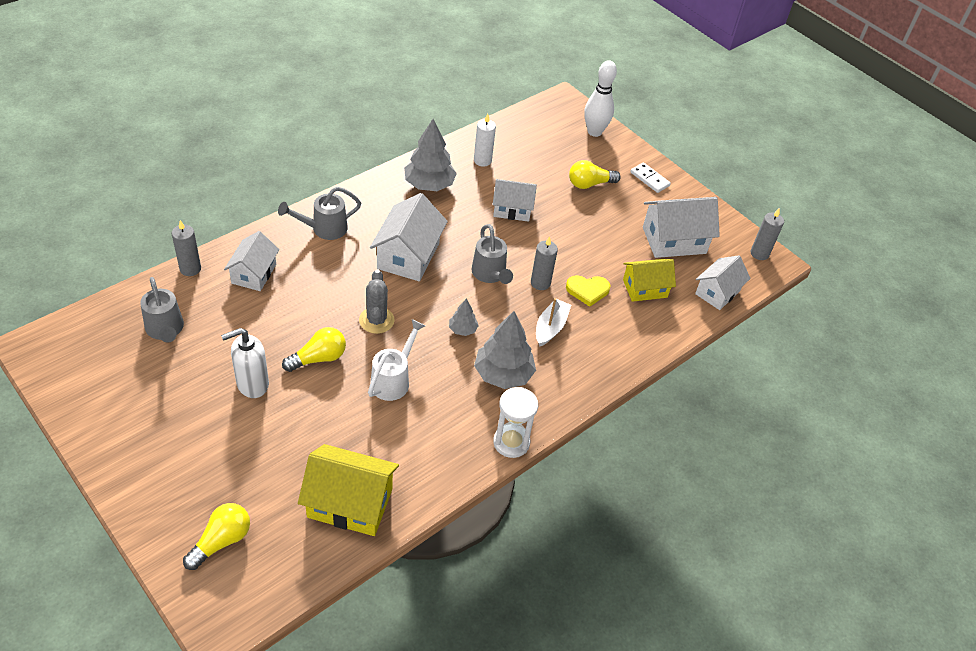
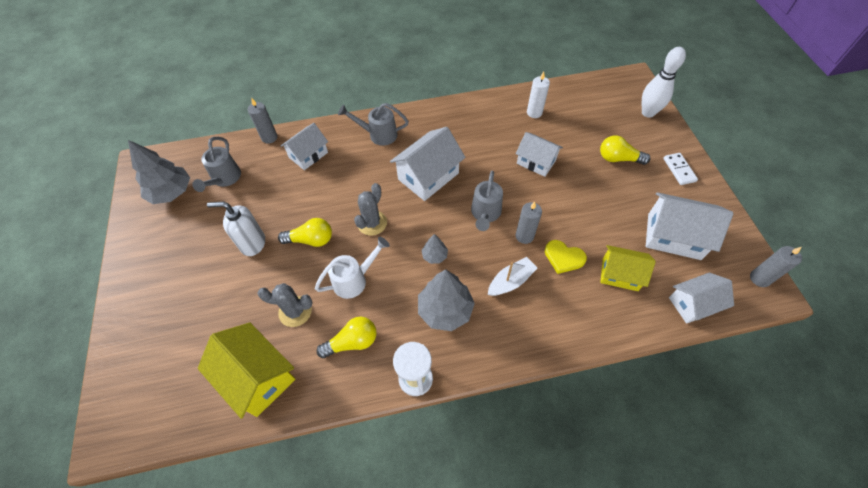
camera: 35 degrees right, 10 degrees up
yellow light bulb [183,503,250,570] -> yellow light bulb moved to [316,317,377,358]
grey tree [404,119,457,191] -> grey tree moved to [128,140,190,204]
none -> grey cactus [257,283,313,327]

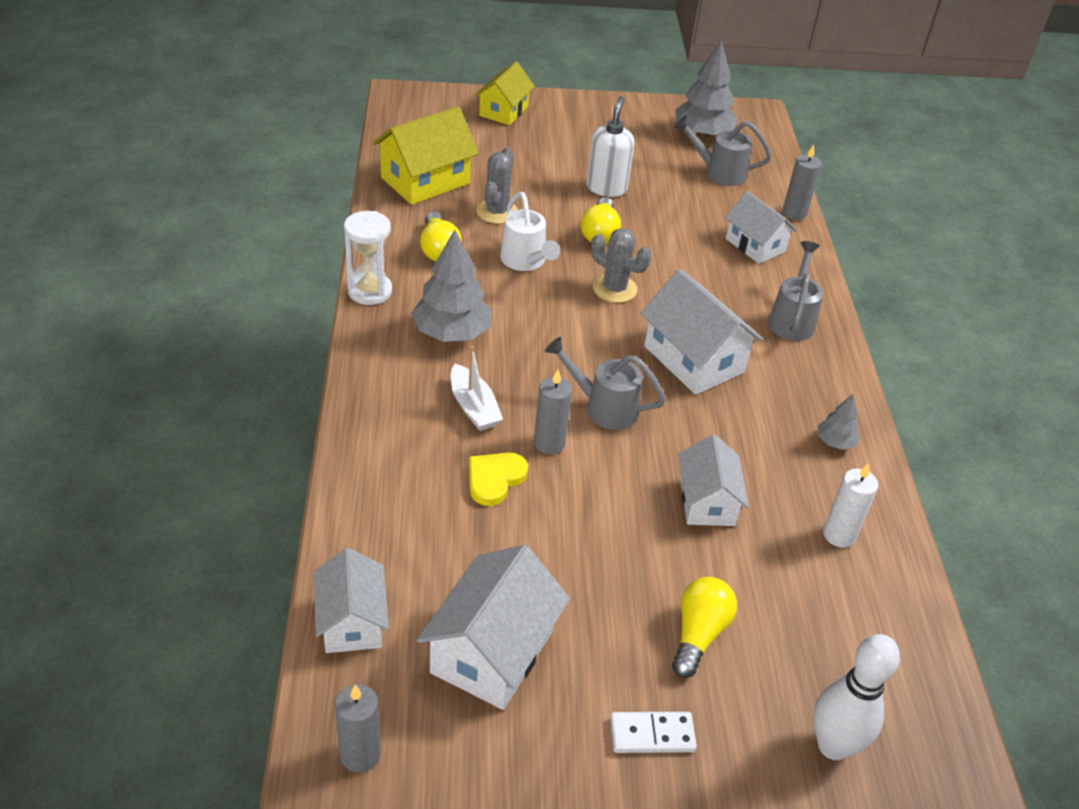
camera: 95 degrees right, 15 degrees down
grey tree [422,234,448,264] -> grey tree moved to [818,394,860,450]
white house [516,132,563,177] -> white house turned 45 degrees counterclockwise [679,435,749,526]
yellow house [600,245,656,291] -> yellow house moved to [475,62,535,125]

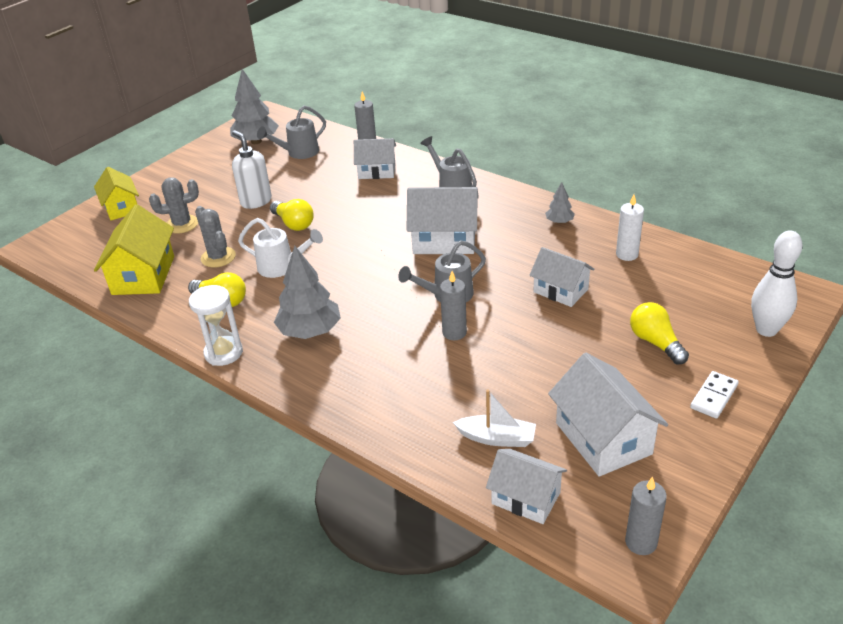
camera: 45 degrees left, 5 degrees down
white boat [451,346,503,431] -> white boat moved to [453,390,536,447]
yellow heart [469,452,528,506] -> none
grey cactus [591,228,651,303] -> grey cactus moved to [149,177,199,234]

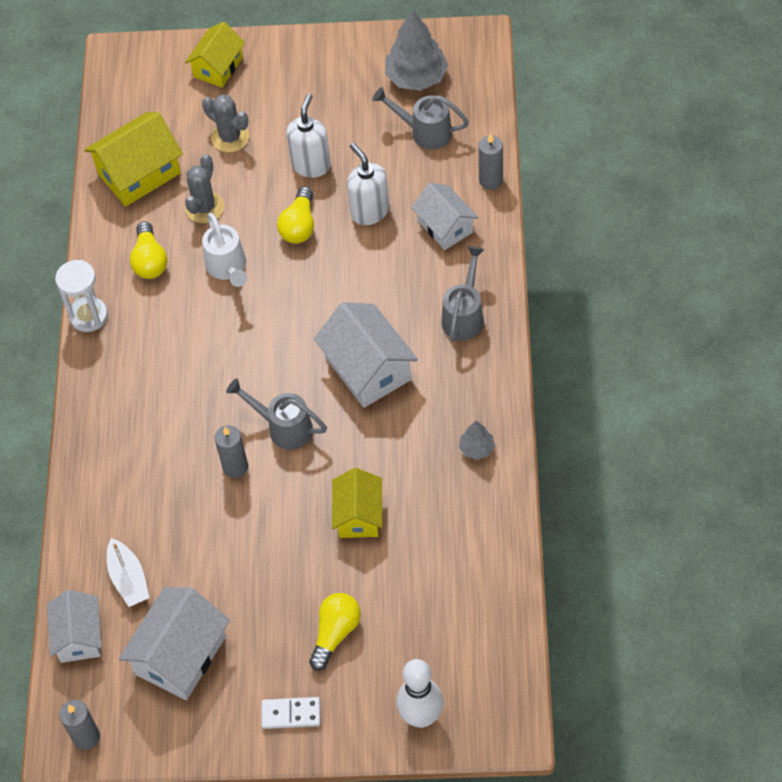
camera: 55 degrees right, 20 degrees up
grey tree [274,246,341,339] -> none
white house [529,247,595,307] -> yellow house [332,468,382,538]
white candle [616,195,644,261] -> none
none -> white soap dispenser [347,143,389,225]

